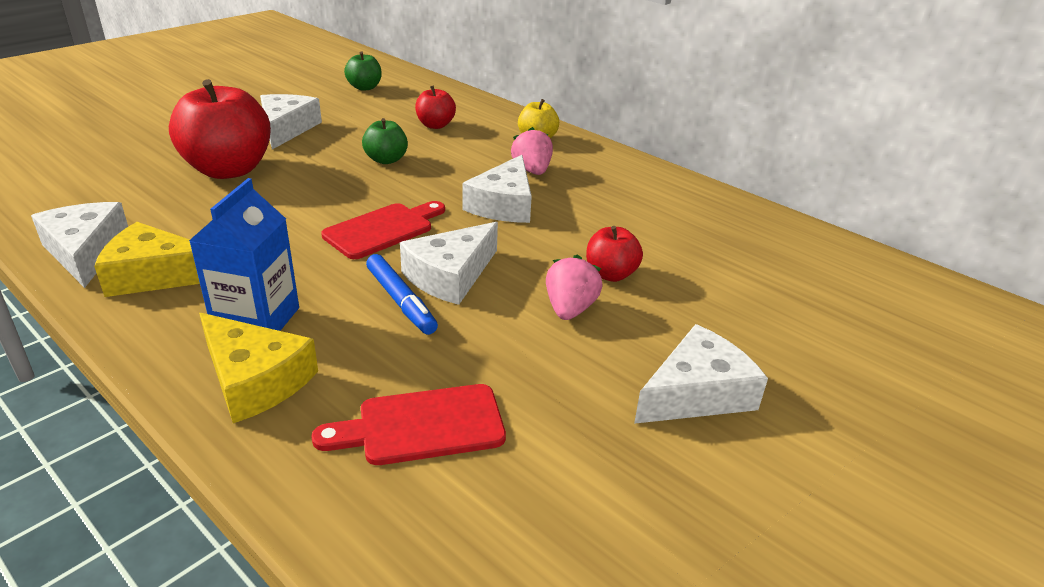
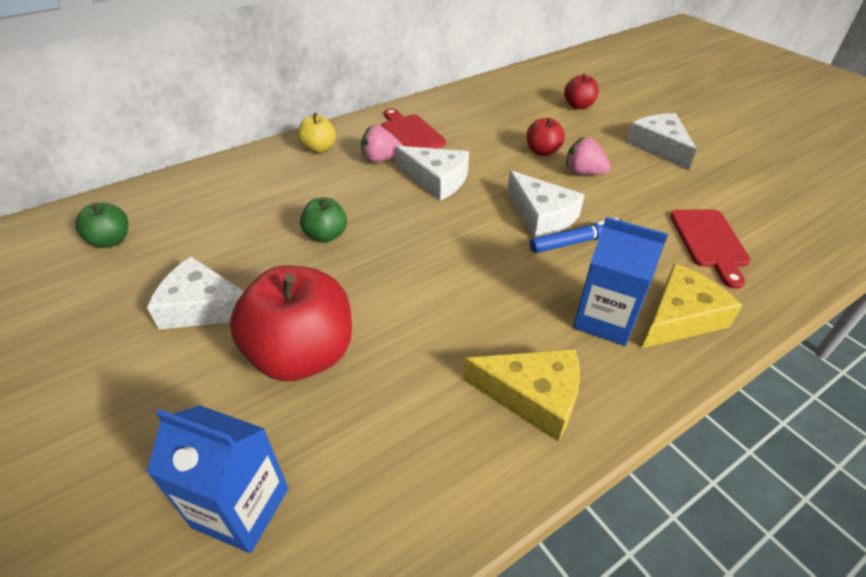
camera: 75 degrees left, 10 degrees up
white cheese [31,202,128,288] -> none
yellow cheese [94,222,200,297] -> yellow cheese turned 90 degrees counterclockwise [463,349,580,441]
red cutting board [321,201,445,259] -> red cutting board moved to [382,108,446,149]
red apple [415,85,456,129] -> red apple moved to [564,74,599,109]
none -> blue carton [146,405,289,553]

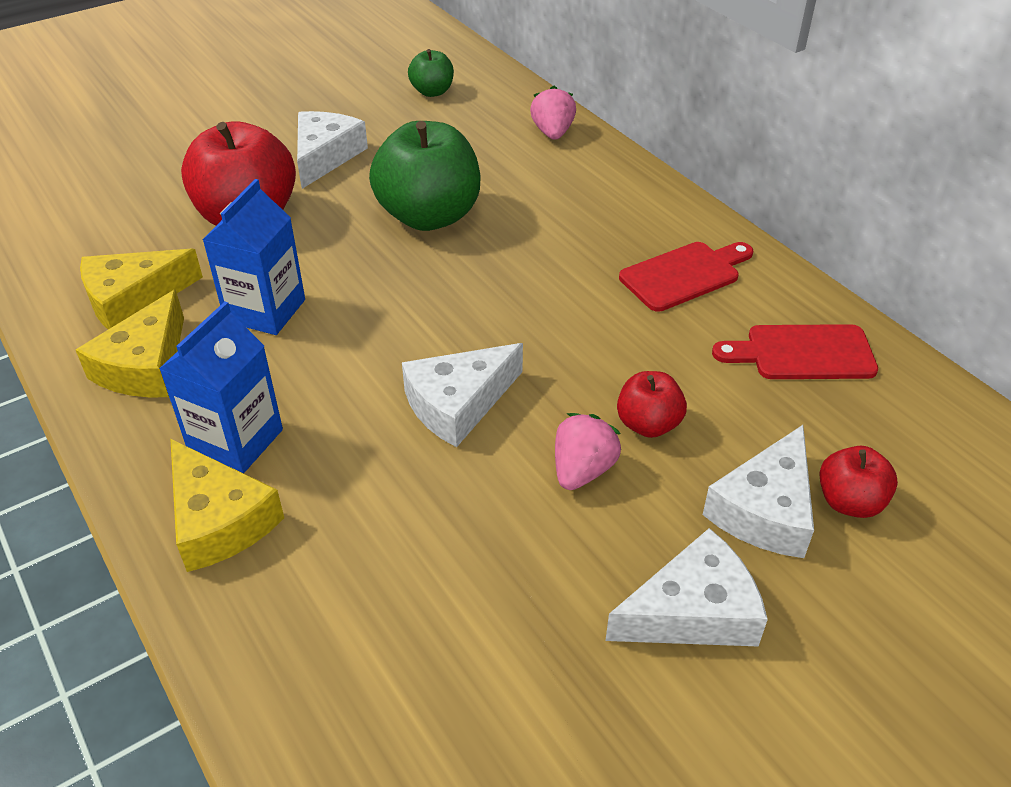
camera: 90 degrees right, 0 degrees up
blue carton [146,405,289,553] -> blue carton moved to [202,179,305,335]
yellow apple [297,113,336,153] -> none
green apple [300,197,347,242] -> green apple [369,121,481,231], size x2.00
pink strawberry [361,125,403,162] -> pink strawberry moved to [530,86,576,140]
white cheese [395,146,469,201] -> white cheese moved to [703,425,814,558]
blue marker [530,218,622,253] -> none
red cutting board [670,209,751,289] -> red cutting board moved to [712,324,878,379]
none -> yellow cheese [80,249,203,329]

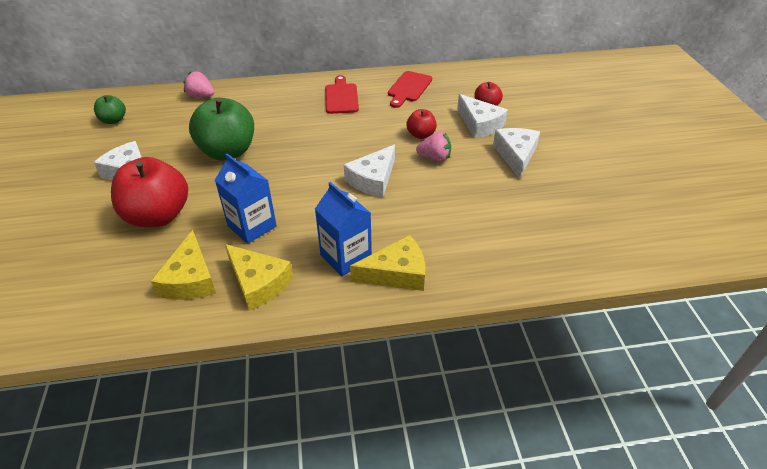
camera: 65 degrees left, 0 degrees up
white cheese [402,343,523,447] -> white cheese turned 45 degrees clockwise [344,144,395,197]
pink strawberry [555,413,621,490] -> pink strawberry turned 135 degrees clockwise [416,132,451,162]

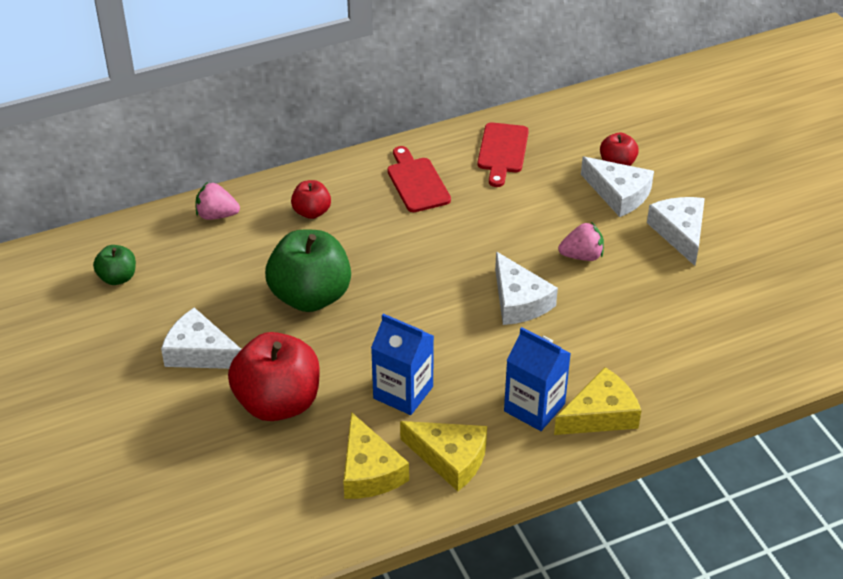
camera: 15 degrees left, 0 degrees up
white cheese [344,144,395,197] -> white cheese turned 45 degrees counterclockwise [495,252,558,325]
red apple [407,109,437,139] -> red apple moved to [291,180,331,219]

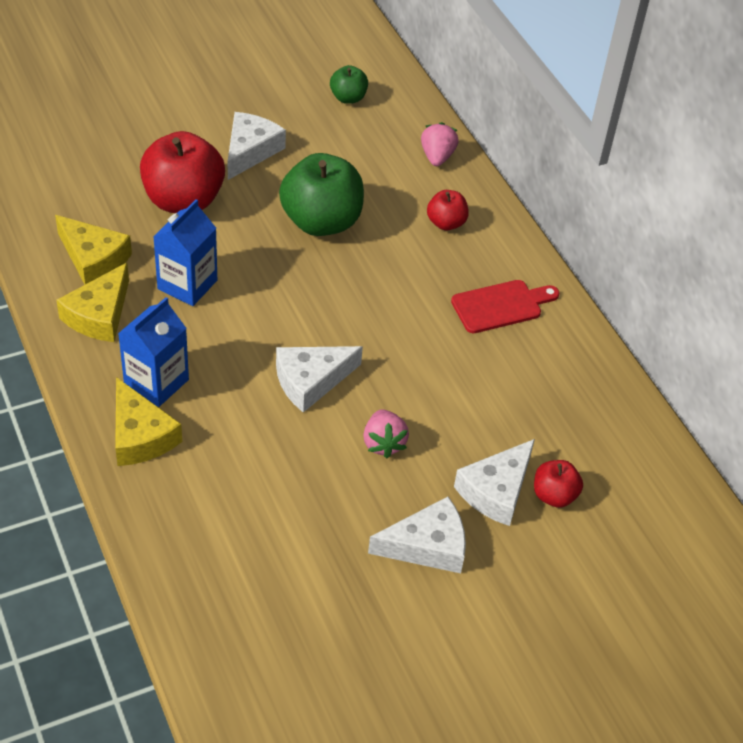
camera: 85 degrees right, 5 degrees up
yellow cheese [343,412,409,499] -> yellow cheese turned 120 degrees counterclockwise [55,215,132,285]
red cutting board [478,123,529,187] -> none

